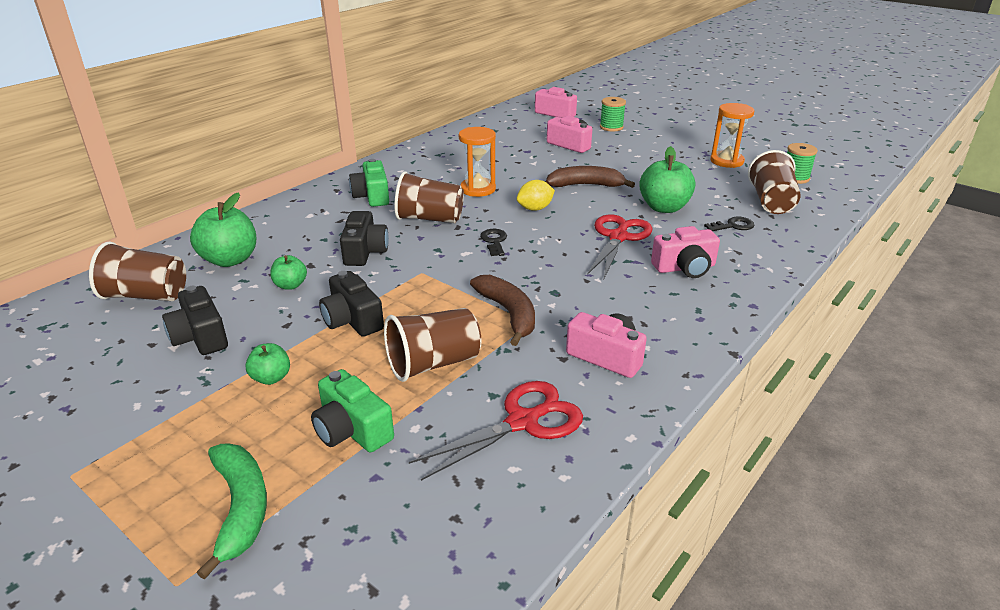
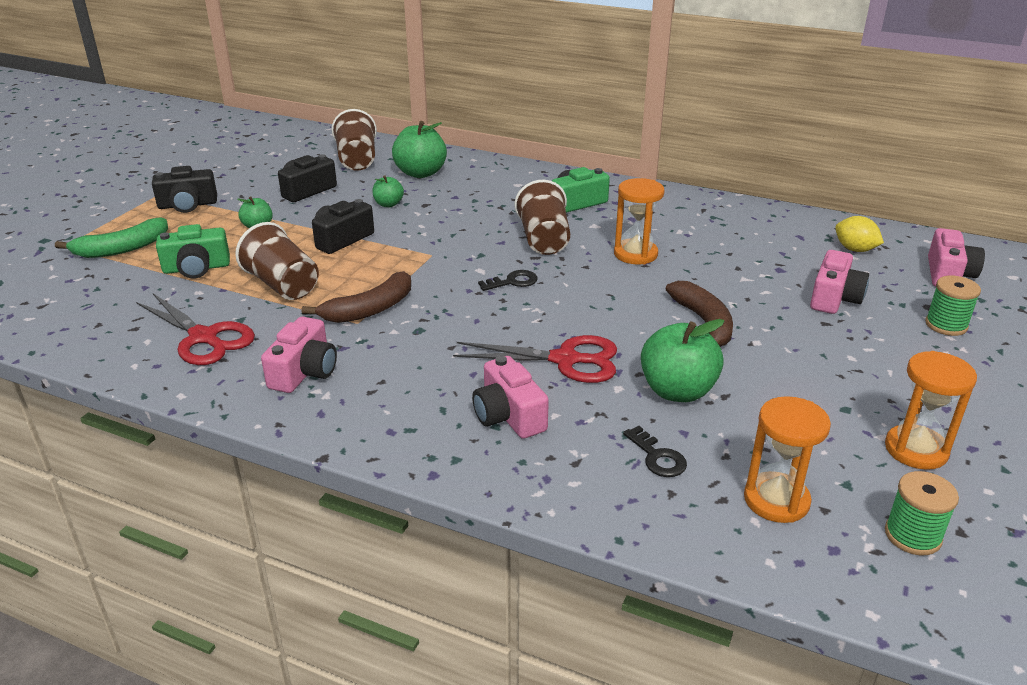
camera: 75 degrees right, 0 degrees up
green camera [311,369,394,452] -> green camera turned 135 degrees counterclockwise [156,224,230,278]
black camera [340,211,389,266] -> black camera moved to [152,166,217,213]
yellow lemon [517,180,555,211] -> yellow lemon moved to [835,216,884,252]
brown cup [748,150,800,214] -> orange hourglass [744,396,831,523]

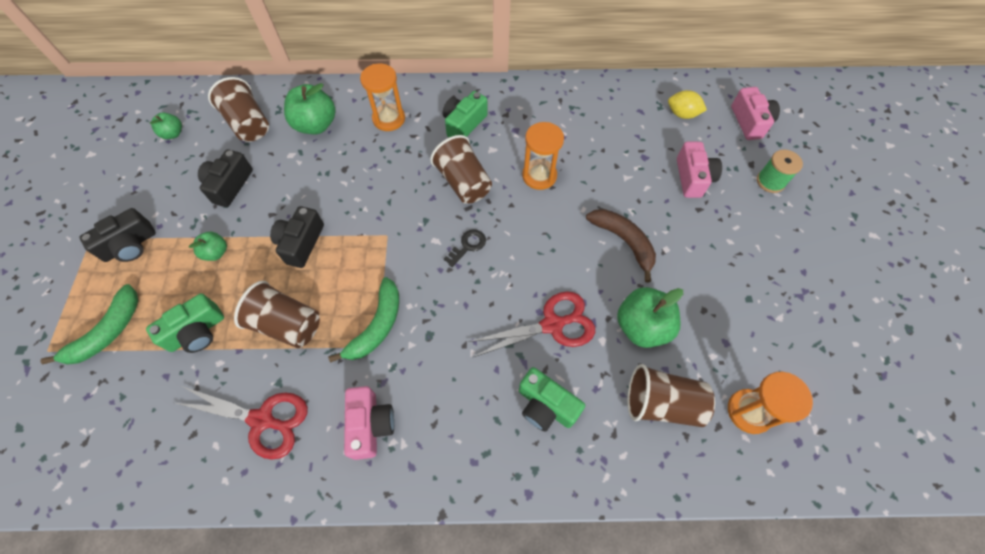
camera: 25 degrees left, 30 degrees up
brown banana [301,271,411,323] -> green banana [328,277,399,363]
green apple [372,175,404,207] -> green apple moved to [150,112,182,139]
pink camera [472,356,549,439] -> green camera [519,367,585,432]
black key [623,426,687,477] -> brown cup [627,364,715,427]
orange hourglass [885,351,977,470] -> orange hourglass moved to [360,64,405,131]
green spool [885,471,959,555] -> none

